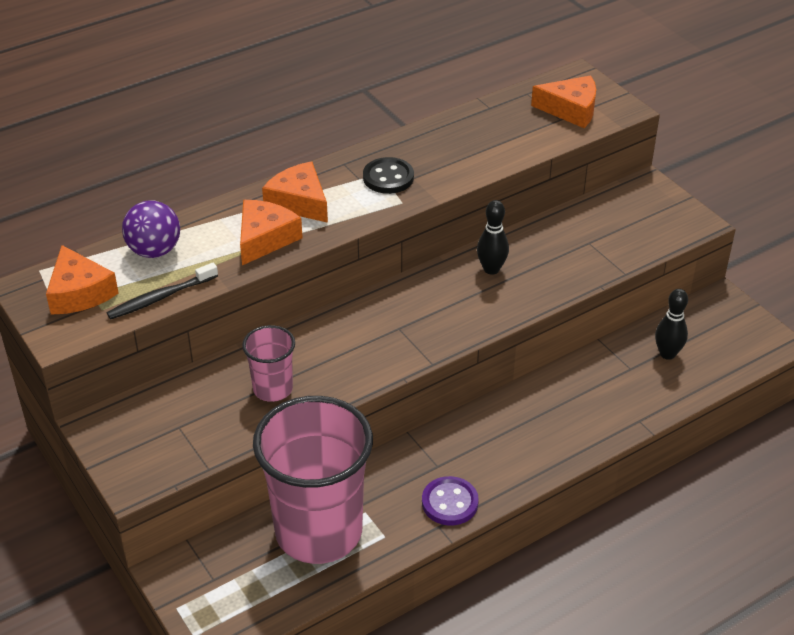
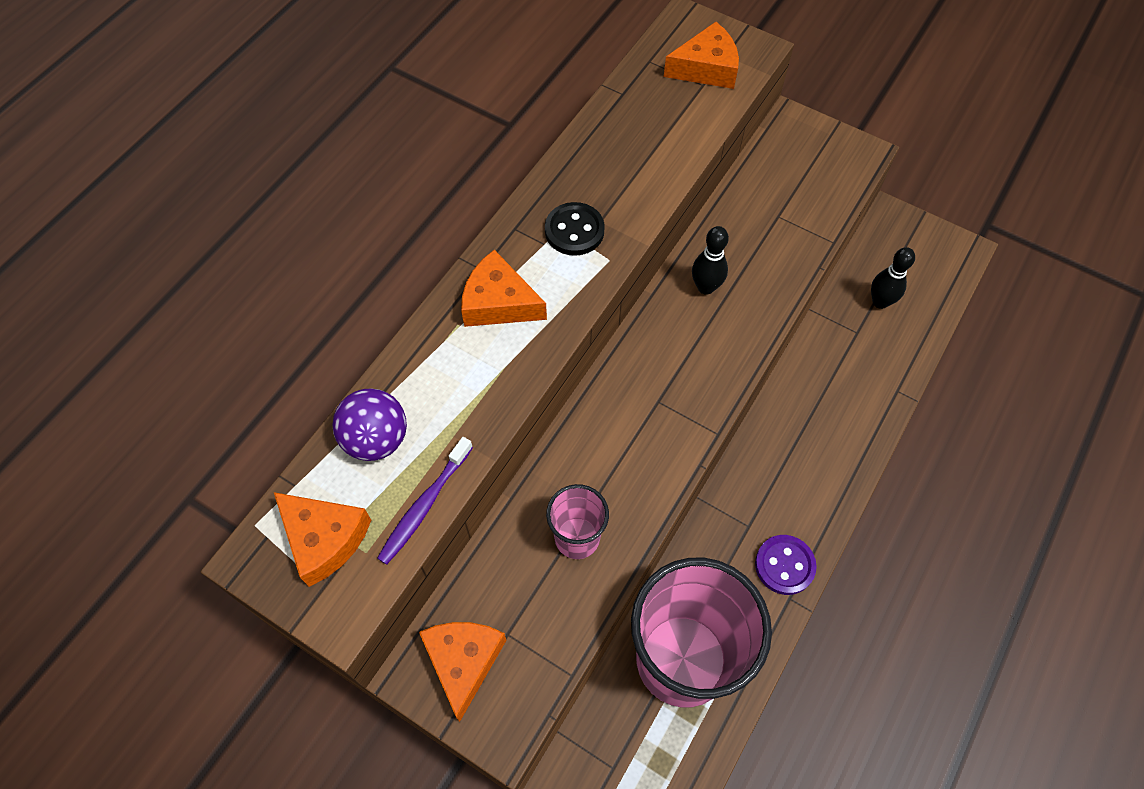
camera: 25 degrees left, 20 degrees up
black toothbrush [107,263,218,319] -> purple toothbrush [377,437,473,565]
orange cheese [240,200,303,265] -> orange cheese moved to [419,622,507,722]

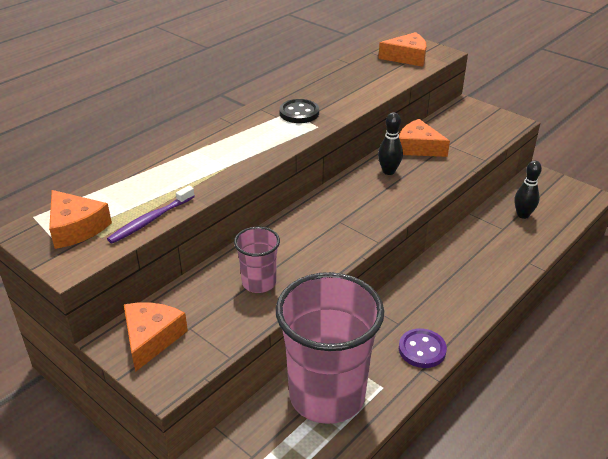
camera: 10 degrees right, 25 degrees down
purple ball [333,388,407,461] -> none
orange cheese [461,250,547,327] -> orange cheese moved to [399,119,450,157]

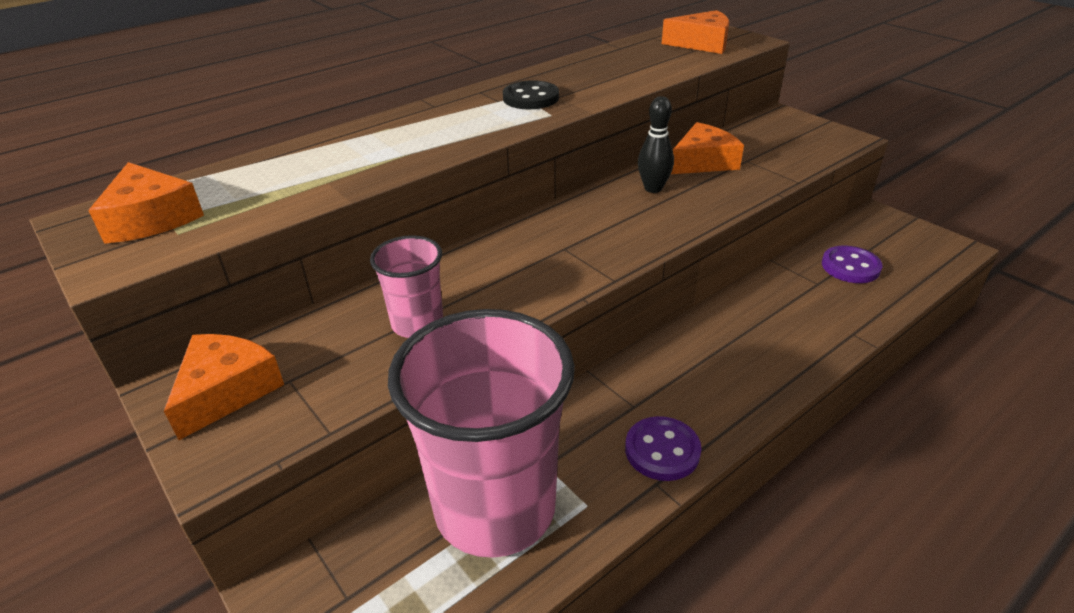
camera: 10 degrees right, 0 degrees up
purple toothbrush [107,186,195,243] -> none
orange cheese [399,119,450,157] -> orange cheese turned 105 degrees clockwise [671,122,744,174]
black bowling pin [514,160,542,219] -> purple button [822,245,883,283]

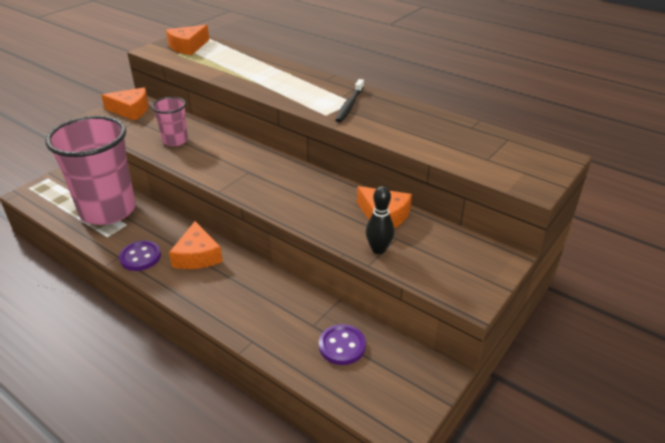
camera: 75 degrees right, 0 degrees up
black button [503,80,559,109] -> black toothbrush [336,79,364,123]
black bowling pin [638,96,674,193] -> black bowling pin moved to [366,186,394,254]
orange cheese [662,10,730,54] -> orange cheese moved to [169,221,223,269]

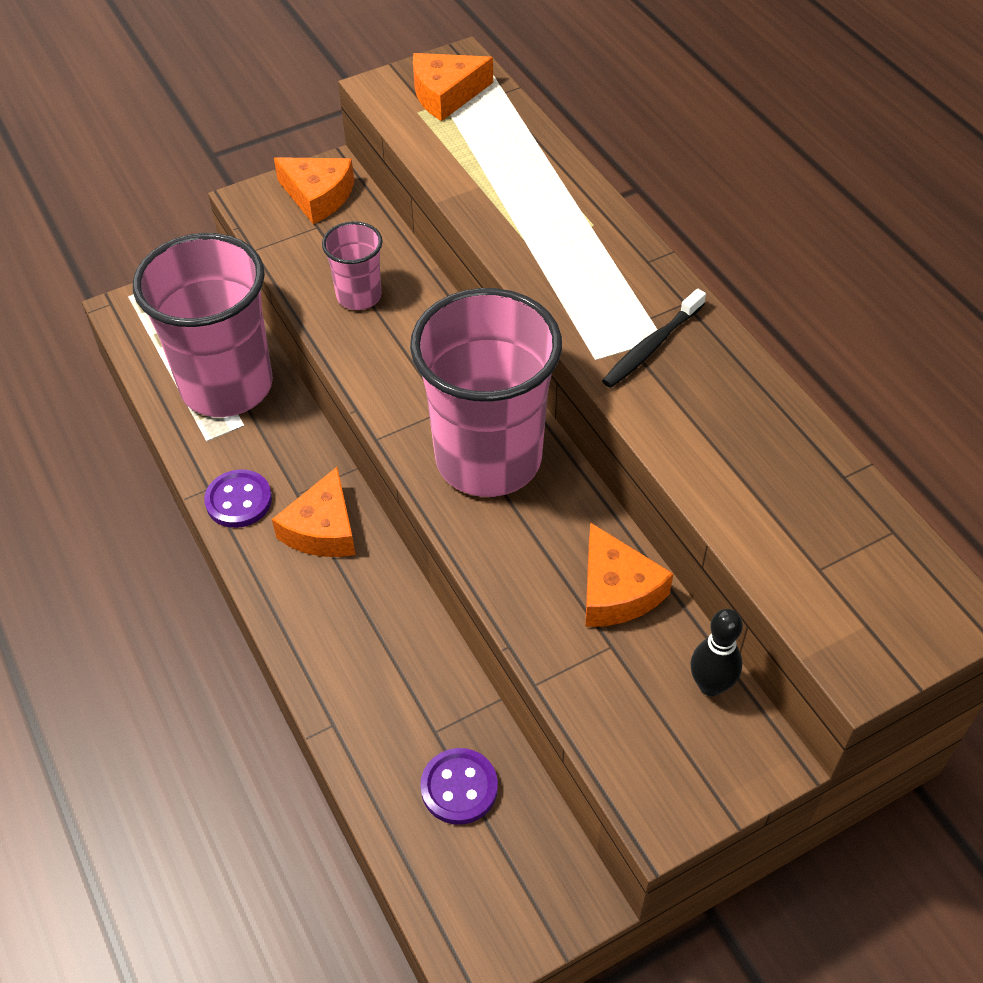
camera: 25 degrees right, 15 degrees up
black bowling pin [366,186,394,254] -> black bowling pin moved to [690,609,743,696]
none -> pink cup [410,288,562,497]

